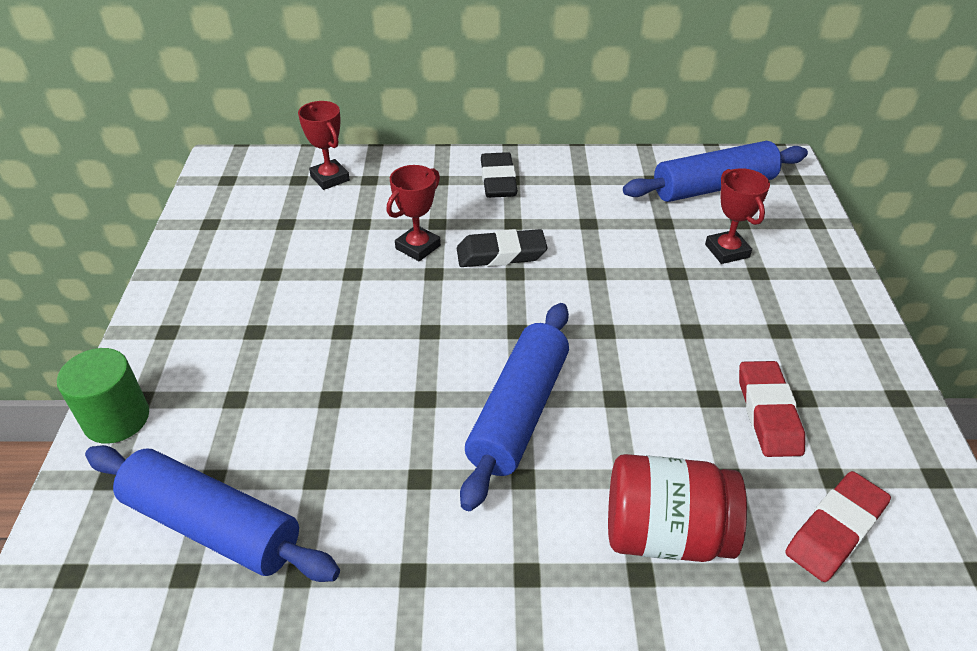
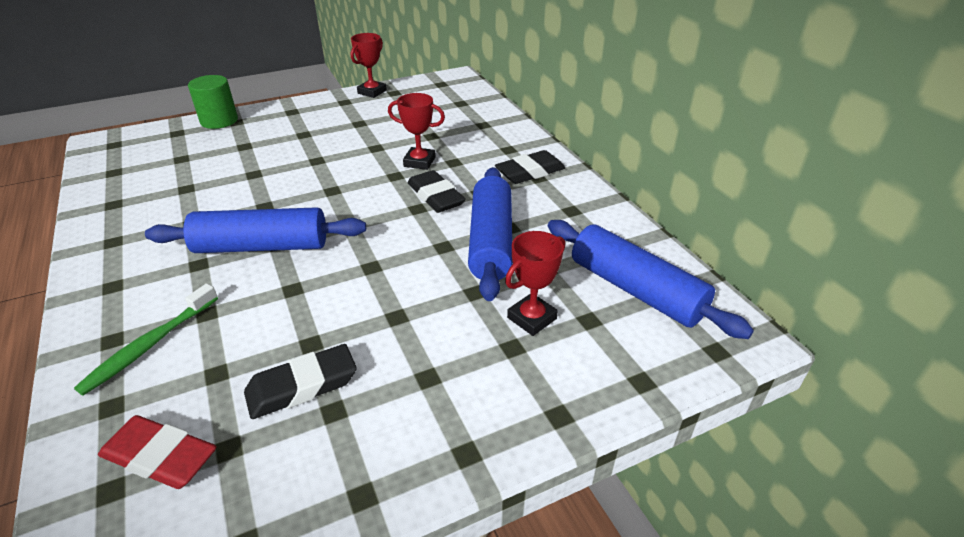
camera: 65 degrees right, 5 degrees down
blue rolling pin [85,445,340,582] -> blue rolling pin moved to [468,167,513,301]
red trophy [298,101,350,190] -> red trophy moved to [351,33,387,98]
red jar [608,454,747,562] -> green toothbrush [74,283,218,395]
red eraser [739,361,805,457] -> black eraser [244,344,357,419]

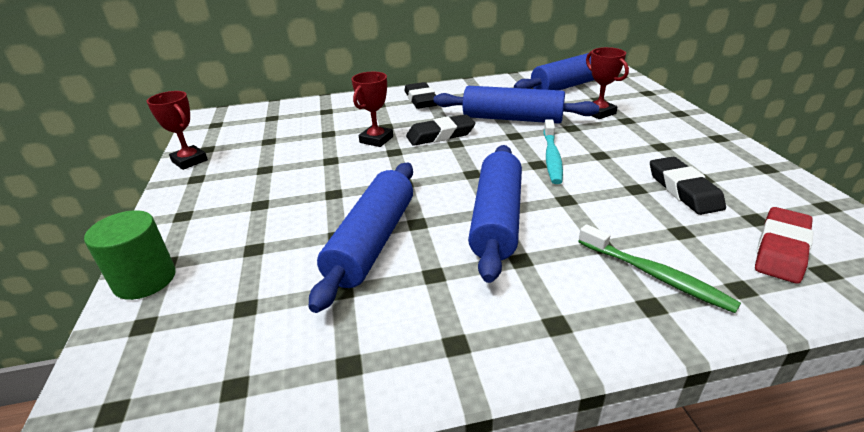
camera: 75 degrees left, 5 degrees down
none -> blue rolling pin [309,163,413,313]
none -> turquoise toothbrush [543,119,563,184]

